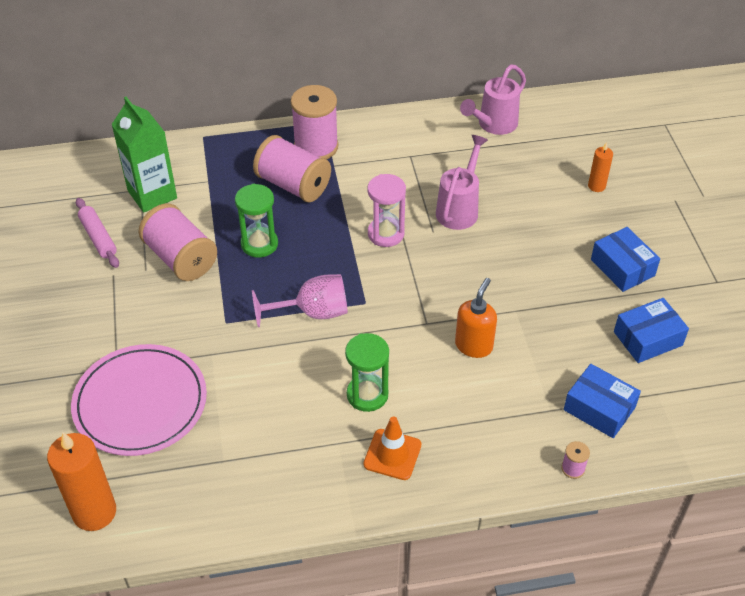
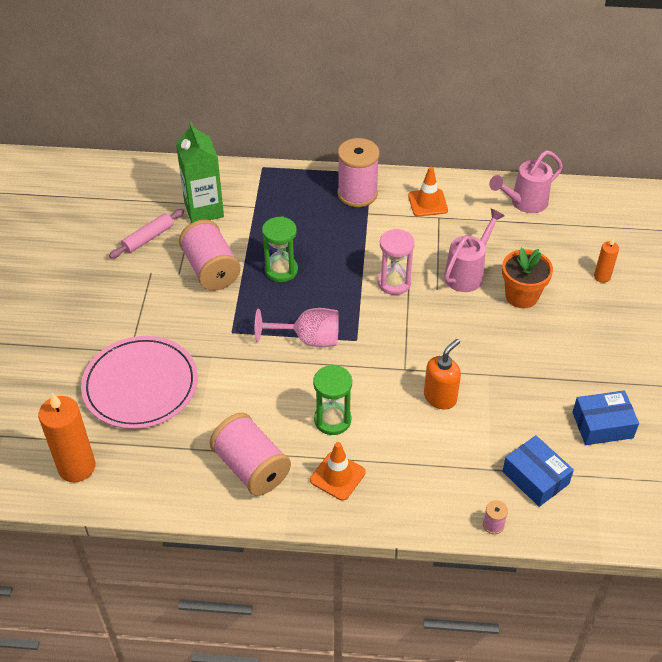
camera: 15 degrees right, 0 degrees up
pink rolling pin [76,198,119,268] -> pink rolling pin turned 60 degrees clockwise [109,209,184,258]
pink spool [253,135,331,202] -> pink spool moved to [210,413,291,496]
blue box [591,227,660,292] -> none
none -> orange traffic cone [408,167,448,217]
none -> orange flower pot [502,248,553,308]

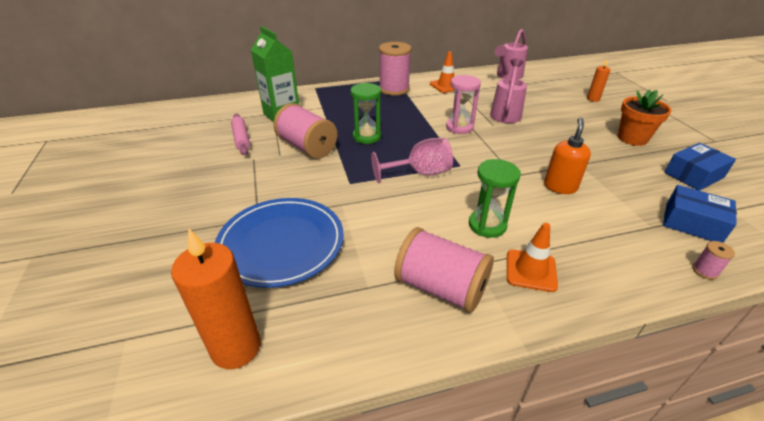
camera: 20 degrees left, 10 degrees down
pink plate [81,336,198,429] -> blue plate [215,198,344,288]
pink rolling pin [109,209,184,258] -> pink rolling pin turned 45 degrees counterclockwise [231,114,250,156]
orange flower pot [502,248,553,308] -> orange flower pot moved to [618,89,672,146]

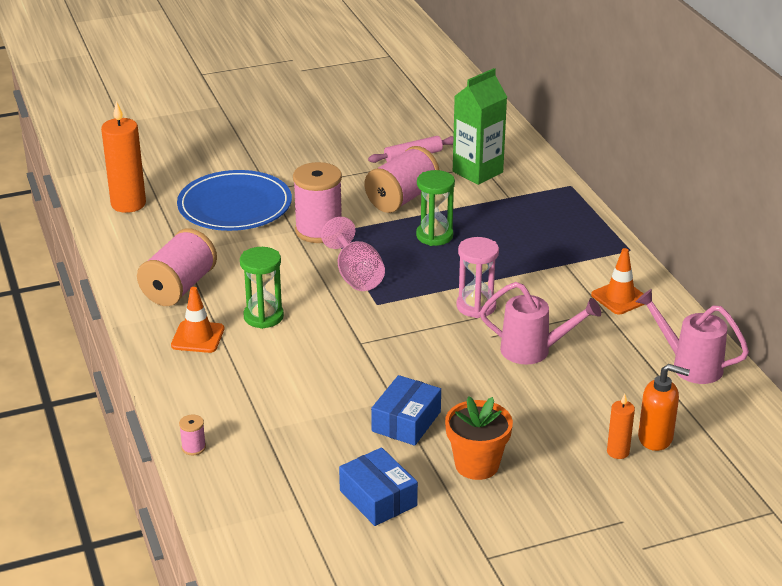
camera: 85 degrees right, 5 degrees down
pink spool [379,42,411,96] -> pink spool moved to [293,162,342,243]
orange soap dispenser [544,118,591,194] -> orange soap dispenser moved to [638,364,690,451]
blue box [663,185,737,243] -> blue box moved to [371,375,441,446]

